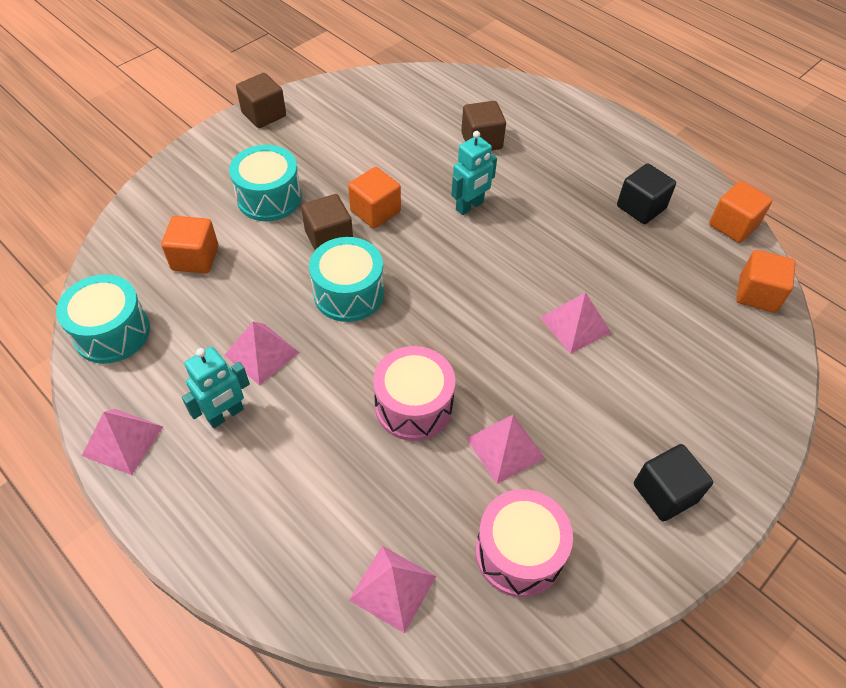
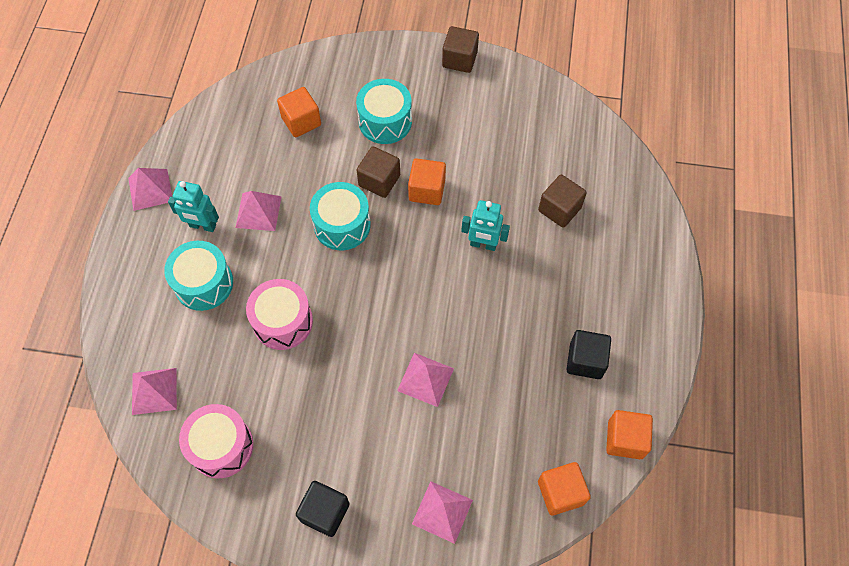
camera: 55 degrees right, 10 degrees up
turquoise drum [56,274,150,364] -> turquoise drum moved to [164,241,233,311]
pink pyramid [466,414,545,484] -> pink pyramid moved to [412,481,473,544]

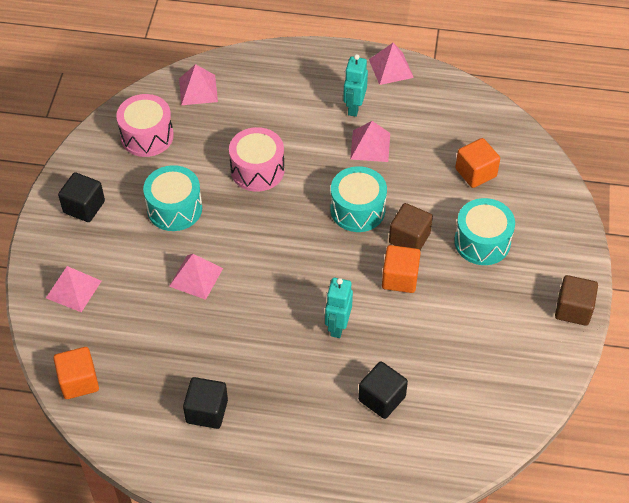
camera: 90 degrees right, 10 degrees down
turquoise drum [164,241,233,311] -> turquoise drum moved to [143,165,202,231]
brown cube [538,174,587,228] -> black cube [358,361,408,419]
orange cube [606,410,653,459] -> none

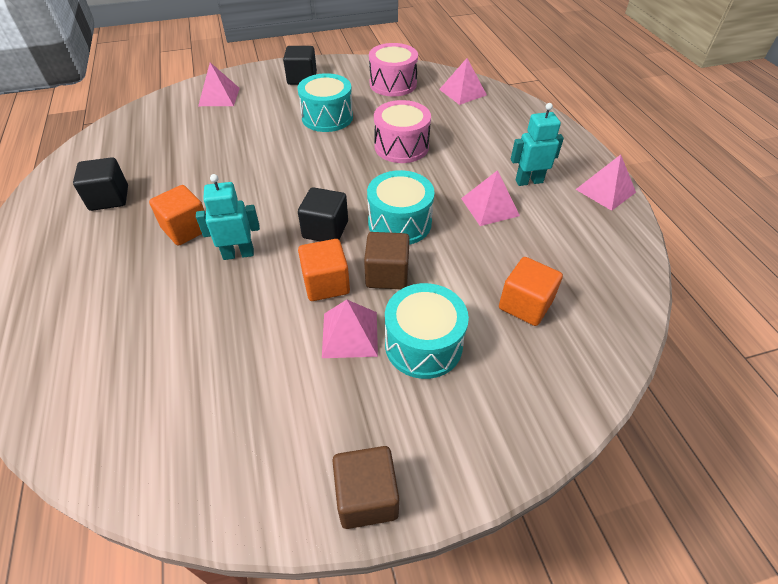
camera: 65 degrees right, 5 degrees down
orange cube [53,347,99,399] -> orange cube moved to [149,185,204,246]
pink pyramid [169,254,223,300] -> pink pyramid moved to [322,300,378,358]
black cube [358,361,408,419] -> black cube moved to [298,187,348,241]

